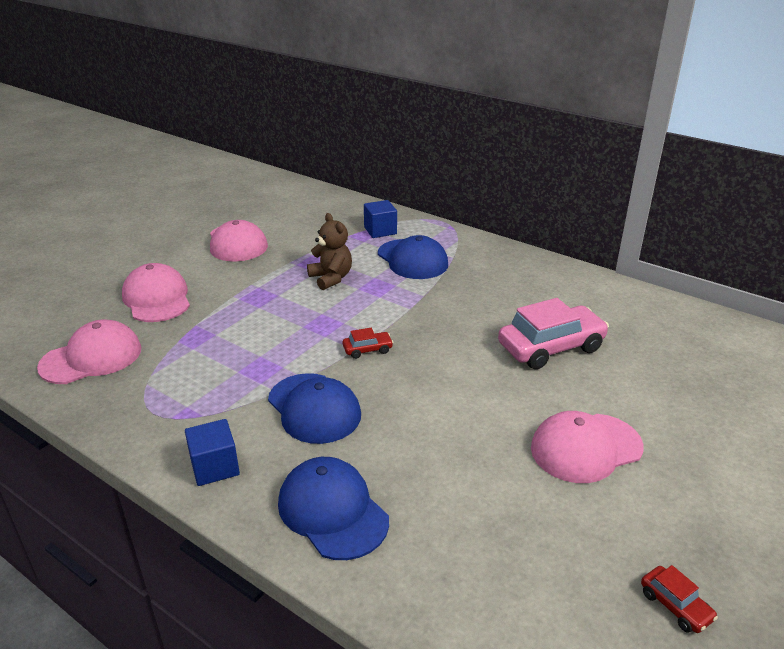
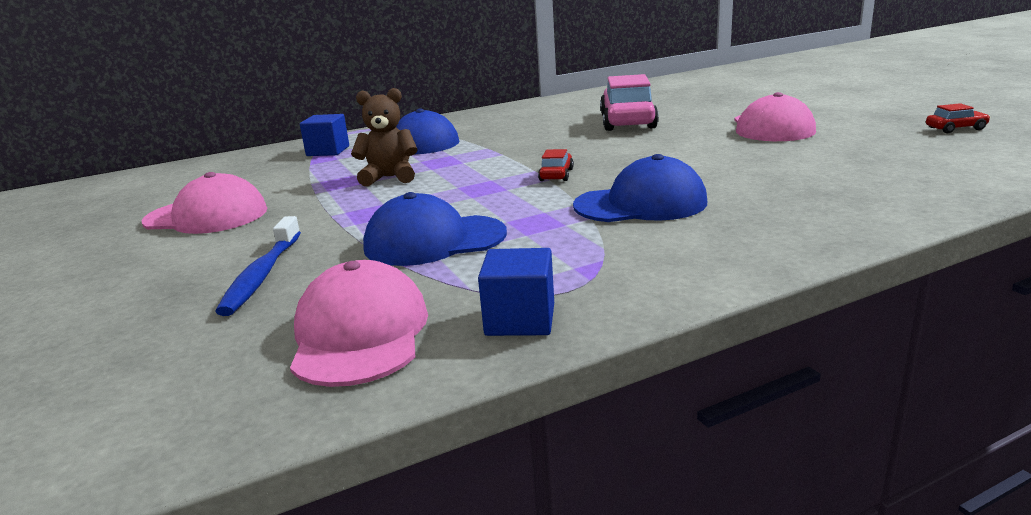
camera: 60 degrees left, 10 degrees down
pink cap [122,263,190,322] -> blue toothbrush [215,216,301,316]
blue cube [185,419,240,486] -> blue cube moved to [478,248,554,336]
blue cap [278,457,389,560] -> blue cap moved to [363,192,507,266]

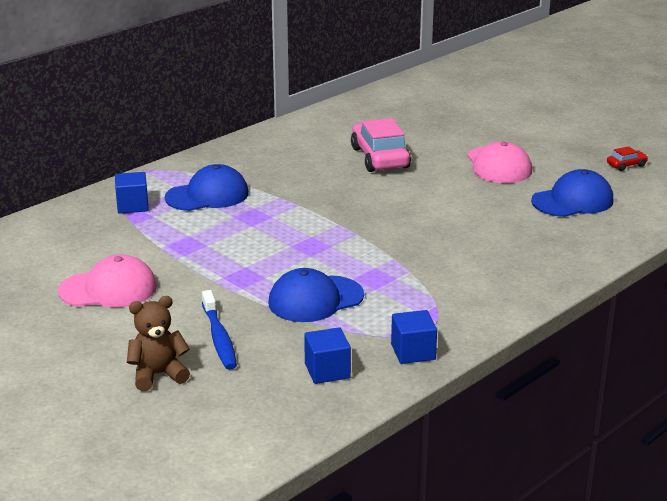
camera: 20 degrees left, 5 degrees up
pink cap [290,260,428,387] -> blue cube [304,327,351,384]
brown teddy bear [351,88,418,186] -> brown teddy bear moved to [127,296,190,391]
red car [538,149,574,181] -> none
blue cap [573,154,707,222] -> blue cap moved to [531,169,613,217]

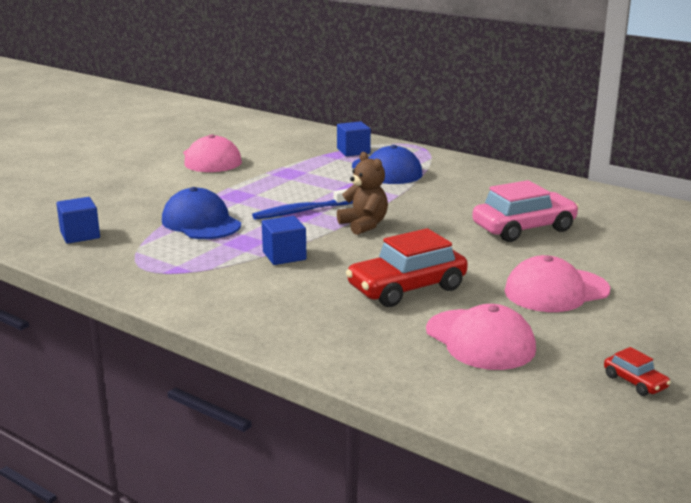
camera: 80 degrees right, 5 degrees down
brown teddy bear [127,296,190,391] -> brown teddy bear moved to [337,152,388,235]
blue toothbrush [202,290,237,370] -> blue toothbrush moved to [252,188,353,220]
blue cube [391,310,437,364] -> blue cube moved to [262,216,307,265]
blue cap [531,169,613,217] -> pink cap [426,304,536,370]
none -> red car [346,228,468,307]

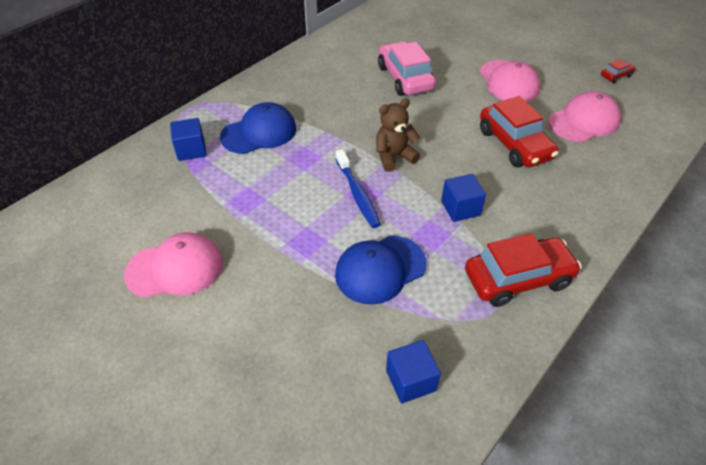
camera: 85 degrees left, 25 degrees up
none -> red car [465,233,582,307]

